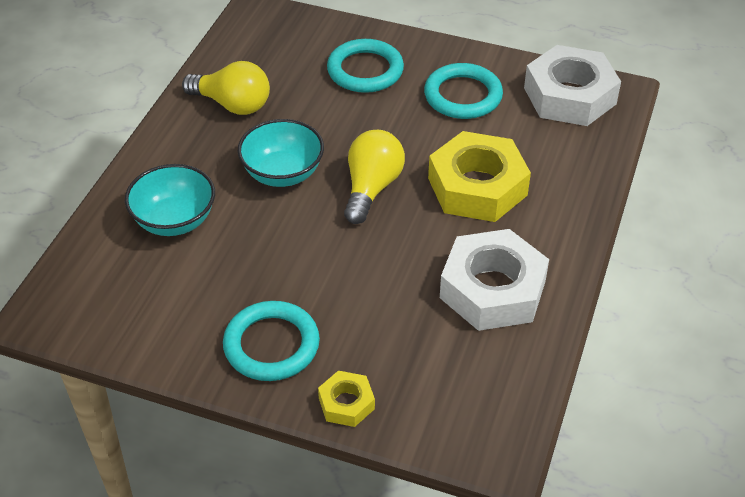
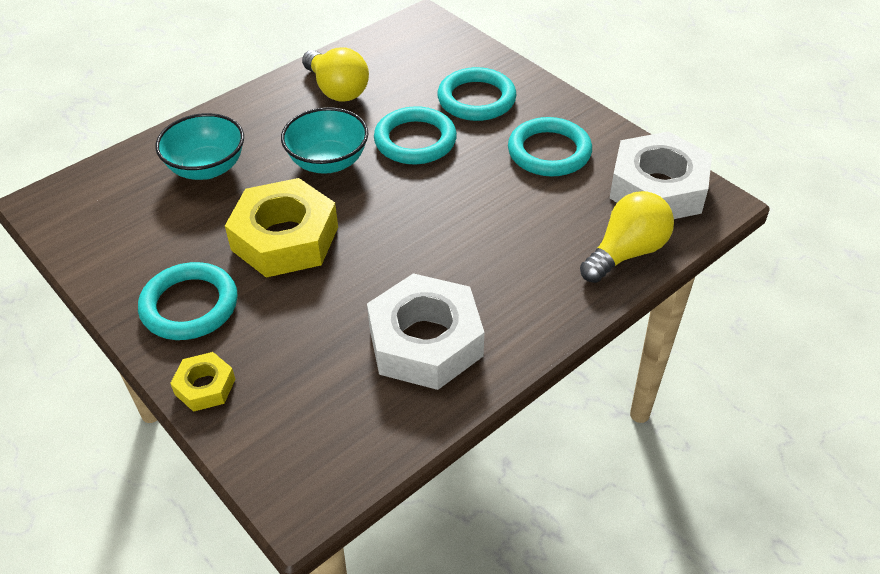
camera: 30 degrees right, 0 degrees up
yellow light bulb [344,130,405,224] -> yellow light bulb moved to [580,191,674,283]
yellow nut [428,131,531,222] -> yellow nut moved to [225,178,338,278]
none -> turquoise ring [374,106,457,164]

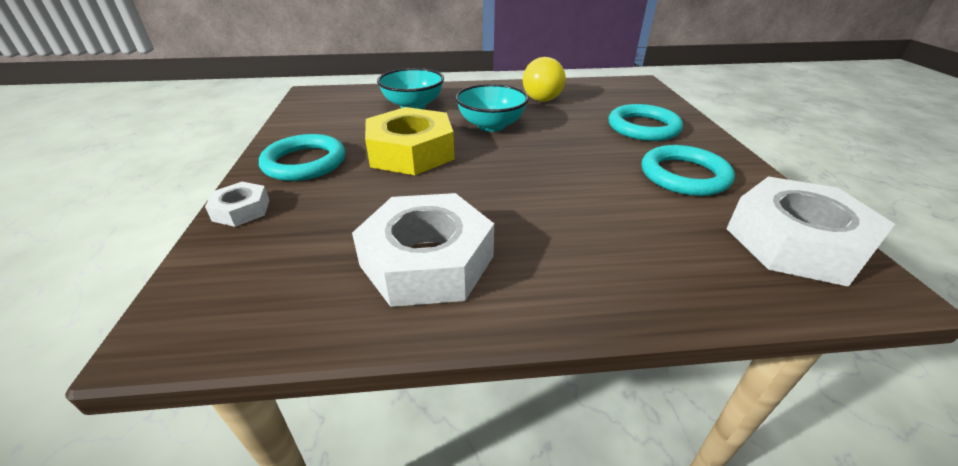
camera: 35 degrees right, 10 degrees down
yellow nut [170,352,235,412] -> white nut [205,182,270,227]
turquoise ring [374,106,457,164] -> none
yellow light bulb [580,191,674,283] -> none

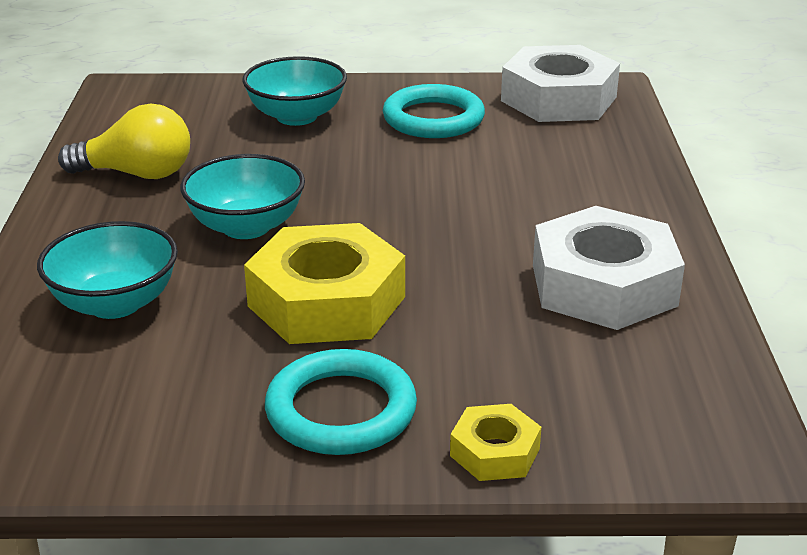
camera: 85 degrees left, 5 degrees down
white nut [205,182,270,227] -> yellow nut [450,404,541,481]
turquoise ring [609,104,683,141] -> turquoise bowl [242,56,347,126]

